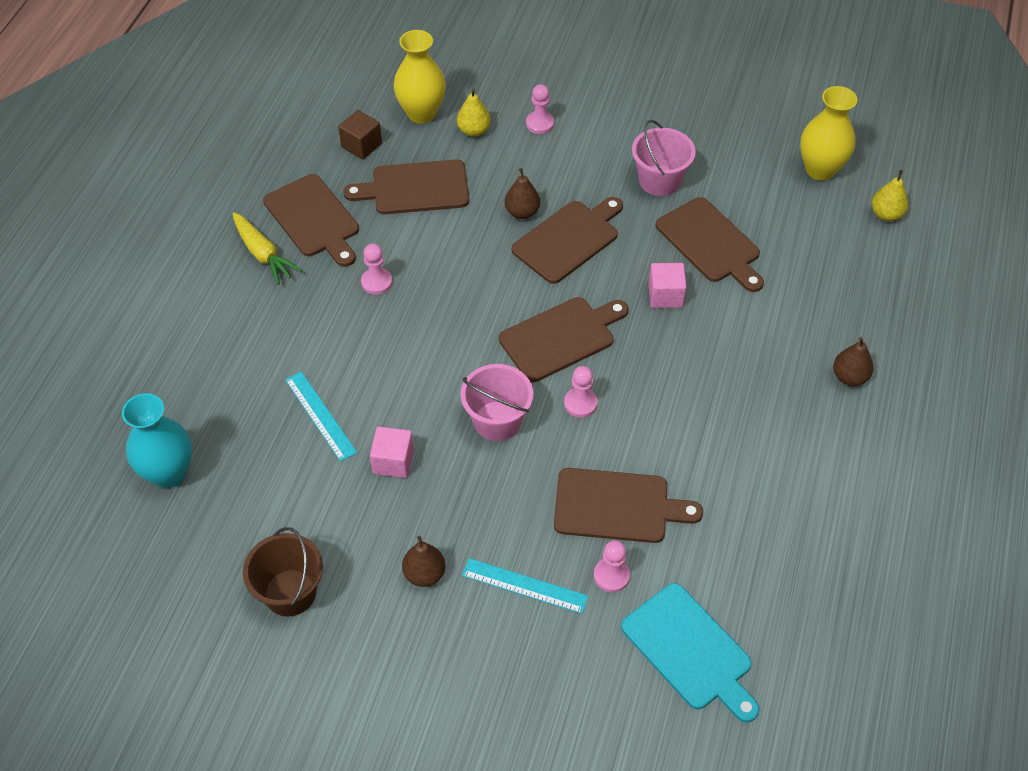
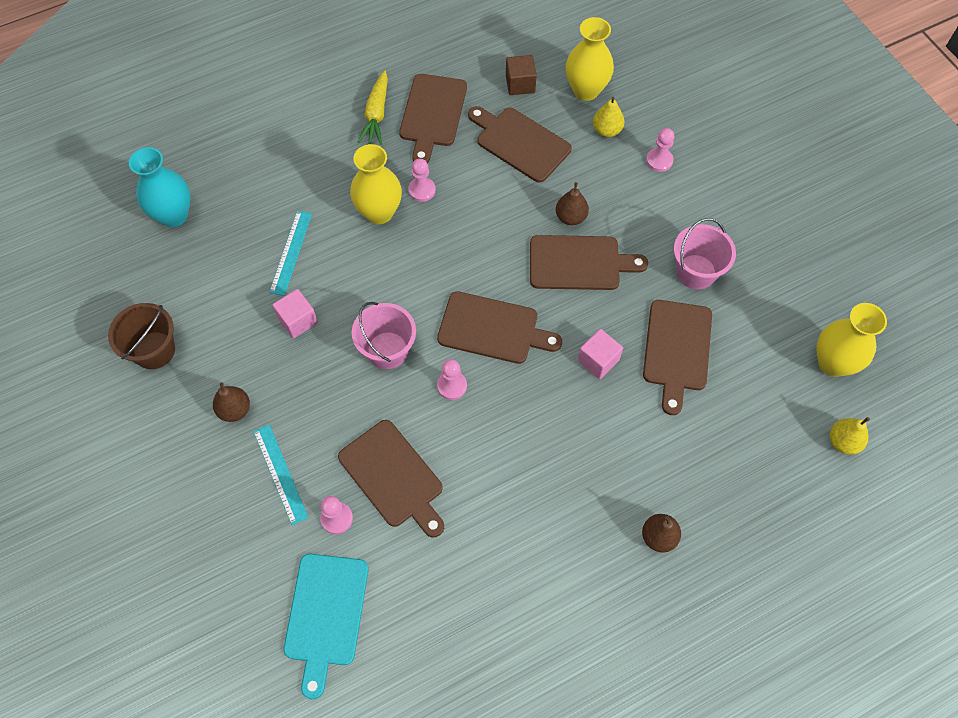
camera: 45 degrees right, 10 degrees up
none -> yellow vase [350,144,402,224]

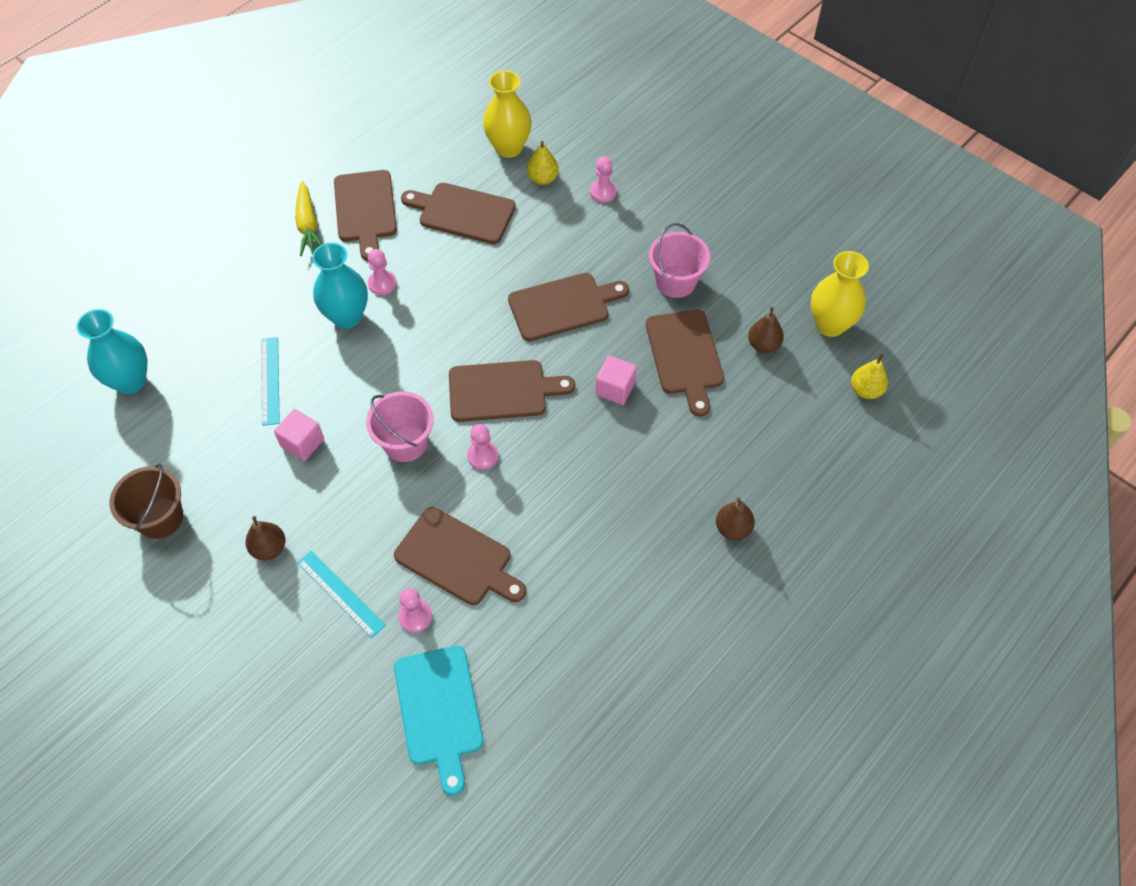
camera: 20 degrees left, 5 degrees down
yellow vase [350,144,402,224] -> turquoise vase [312,243,368,329]
brown cube [506,55,537,95] -> none
brown pear [556,182,589,225] -> brown pear moved to [748,307,784,353]

